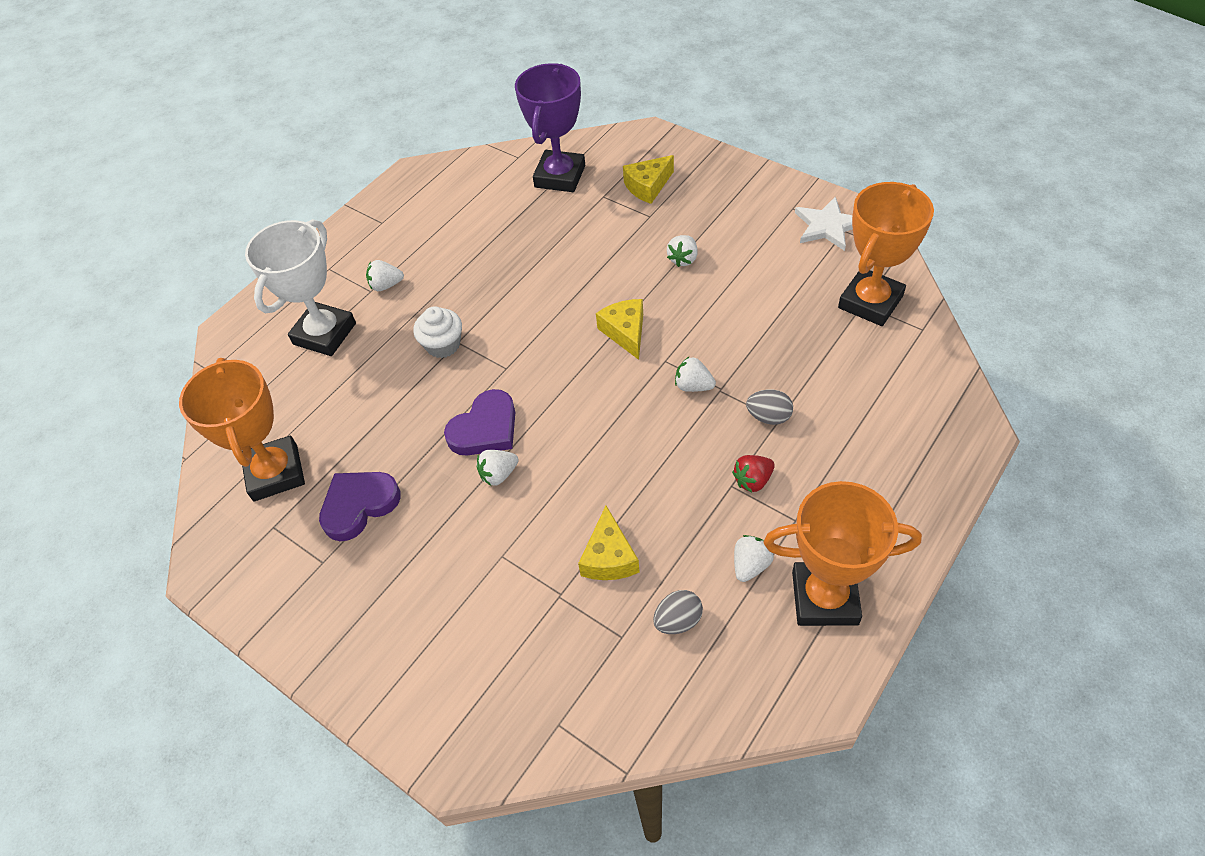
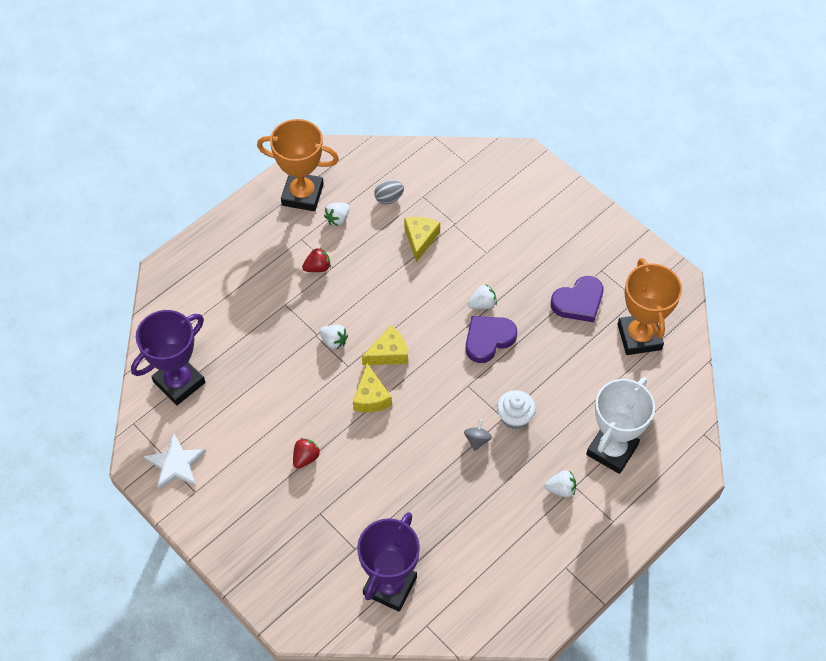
camera: 175 degrees left, 5 degrees up
yellow cheese [623,155,674,204] -> yellow cheese moved to [362,326,408,365]
white strawberry [667,235,698,267] -> red strawberry [293,438,320,469]
grey egg [746,389,793,425] -> none
orange trophy [838,182,934,326] -> purple trophy [131,310,205,405]
none -> grey spinning top [464,419,492,451]

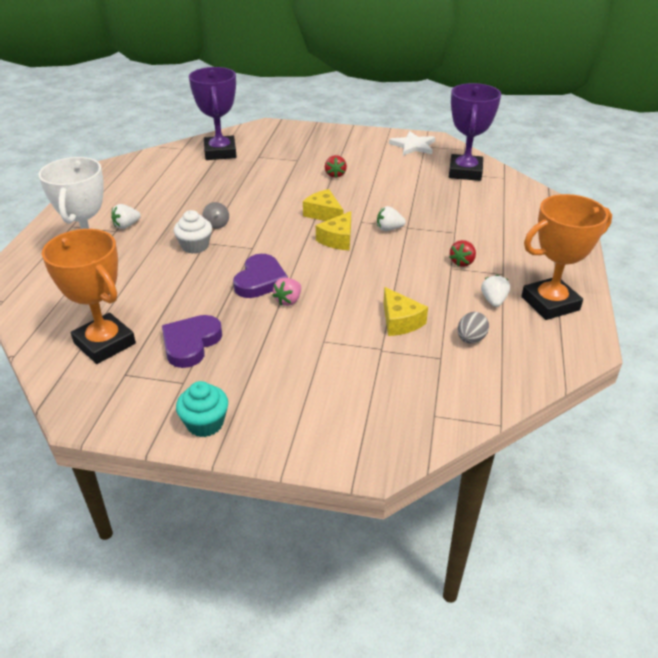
camera: 145 degrees right, 20 degrees down
white strawberry [468,285,497,309] -> pink strawberry [272,278,301,306]
none -> turquoise cupcake [176,381,228,437]

